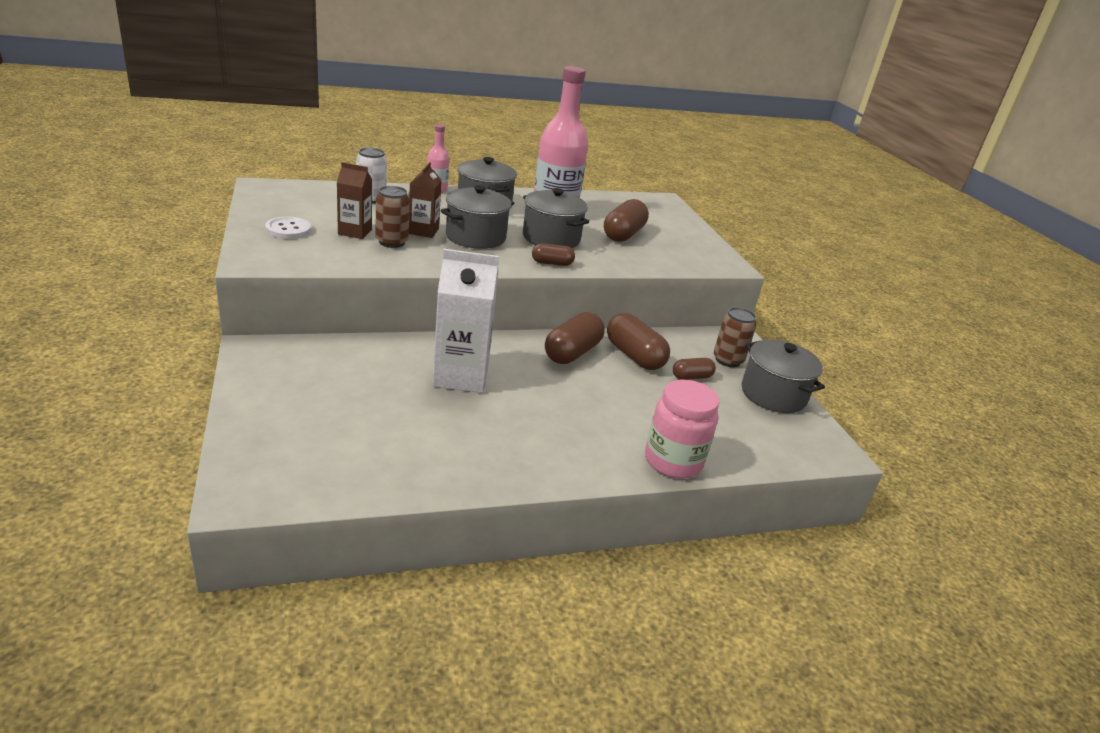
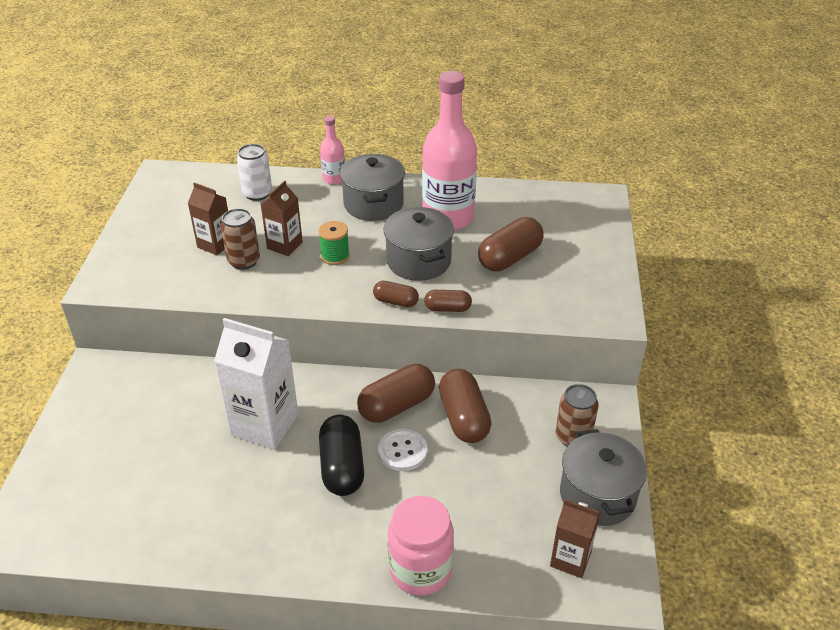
camera: 25 degrees right, 10 degrees up
white button [265,216,311,239] -> white button moved to [378,429,428,471]
grey pot [440,185,514,249] -> green spool [319,221,350,265]
brown capsule [673,358,716,380] -> brown capsule moved to [424,290,472,312]
none -> black capsule [319,415,364,496]
none -> brown carton [550,500,600,578]

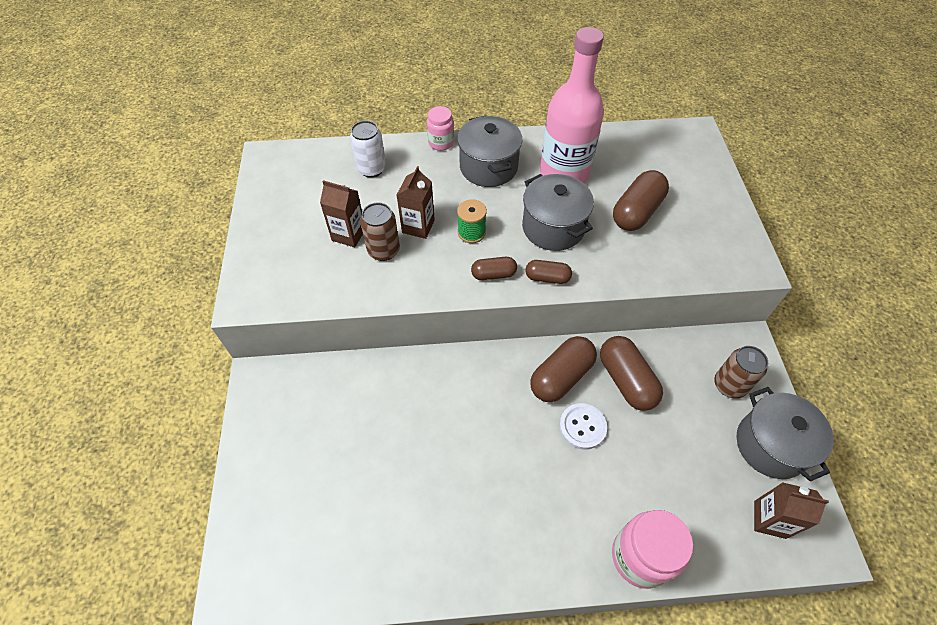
camera: 10 degrees left, 15 degrees up
white carton [214,318,298,449] -> none
black capsule [319,415,364,496] -> none
pink bottle [320,116,345,185] -> pink jar [427,106,454,151]
brown capsule [424,290,472,312] -> brown capsule moved to [471,257,517,280]

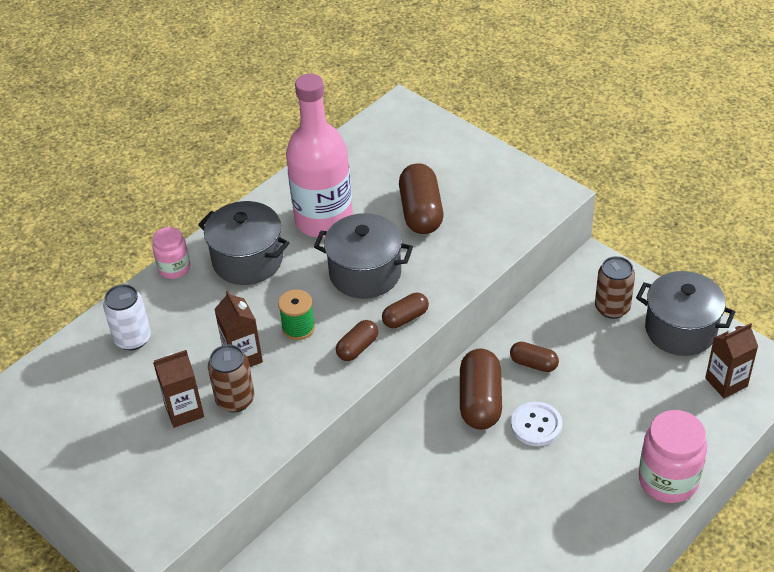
camera: 40 degrees left, 10 degrees down
brown capsule [600,336,663,411] -> brown capsule [510,342,559,372], size x0.56

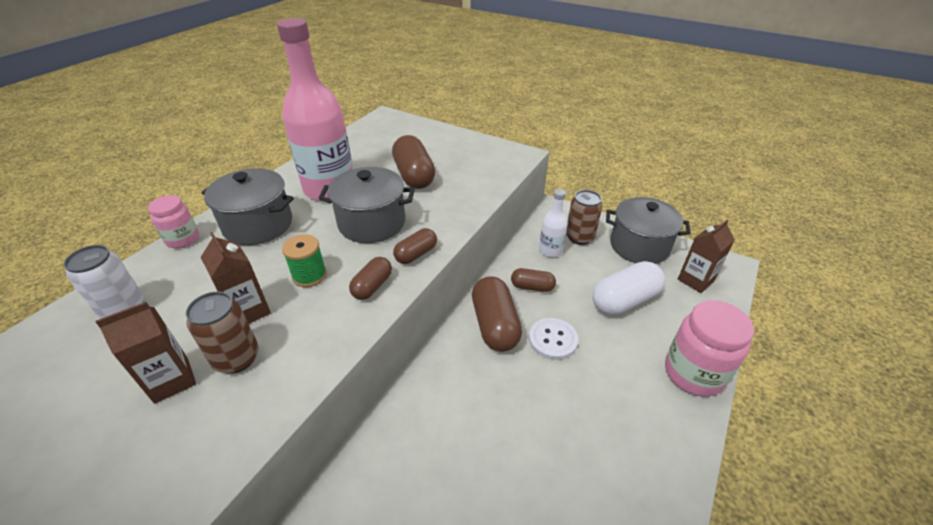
camera: 15 degrees left, 5 degrees down
none -> white bottle [539,189,568,258]
none -> white capsule [592,261,665,315]

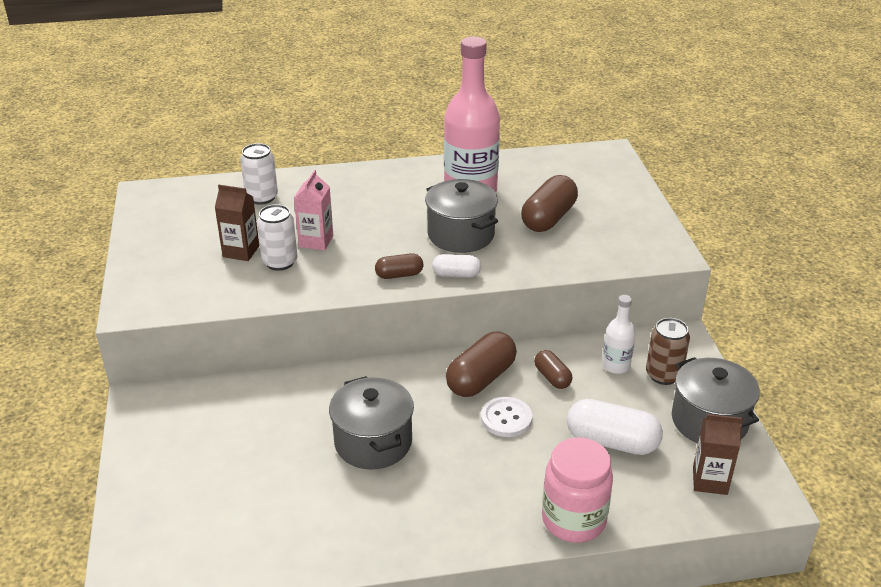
camera: 50 degrees right, 5 degrees down
pink jar [148,195,199,248] -> none
brown can [186,292,259,374] -> white can [257,204,297,271]
grey pot [201,168,294,245] -> grey pot moved to [329,376,414,470]
brown carton [201,232,271,324] -> pink carton [294,170,333,251]
green spool [282,234,327,287] -> none
brown capsule [393,228,437,264] -> white capsule [432,254,481,278]

